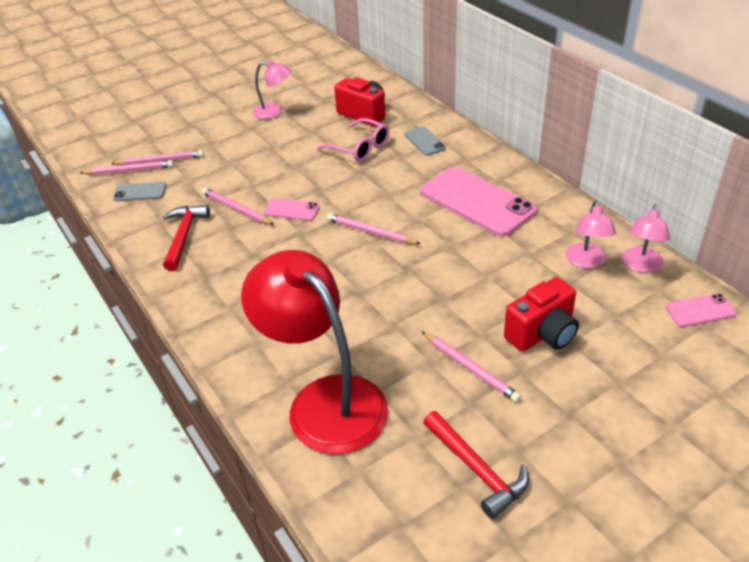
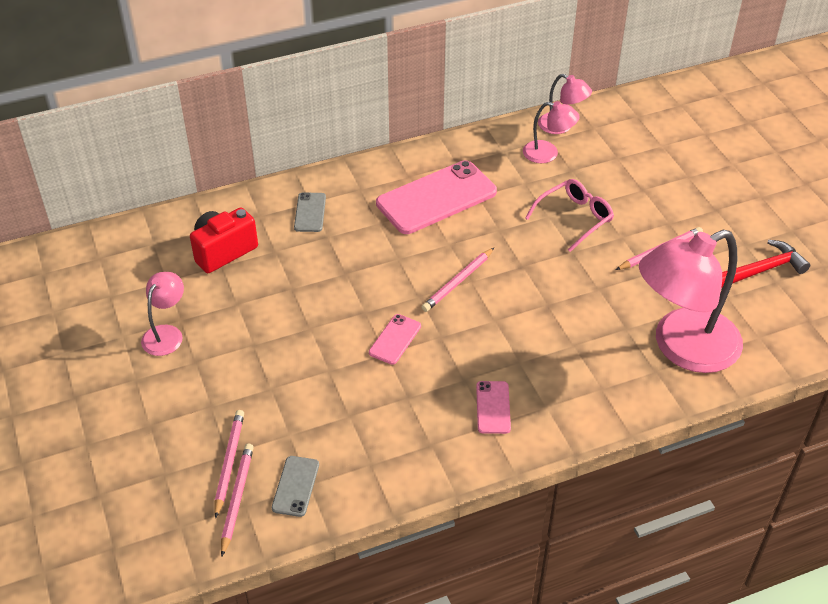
camera: 80 degrees left, 5 degrees up
red hammer [163,205,210,271] -> none
pink pencil [202,188,275,225] -> none
red lamp [241,250,388,454] -> pink lamp [639,230,743,373]
pink glasses [317,118,389,162] -> pink glasses moved to [525,179,614,252]
grey phone [405,127,446,156] -> grey phone turned 75 degrees counterclockwise [294,192,326,232]
red camera [504,277,579,352] -> none
pink phone [665,294,737,327] -> pink phone moved to [476,381,511,434]

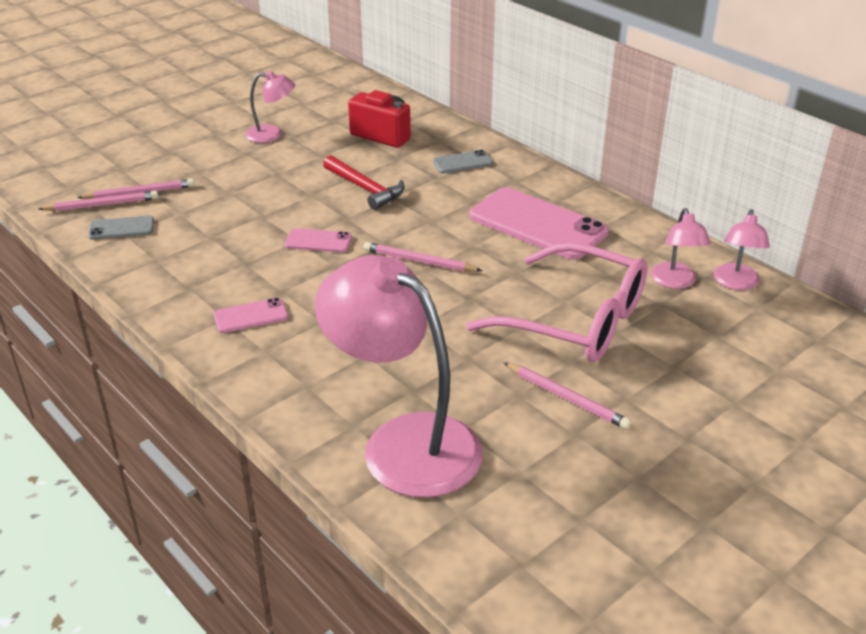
camera: 70 degrees right, 10 degrees down
pink glasses [525,179,614,252] -> pink glasses [466,242,648,362], size x1.74
red hammer [721,240,810,288] -> red hammer moved to [323,155,405,210]

